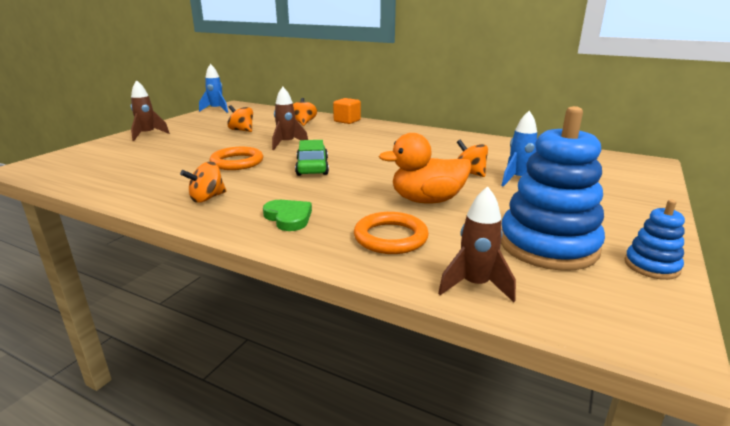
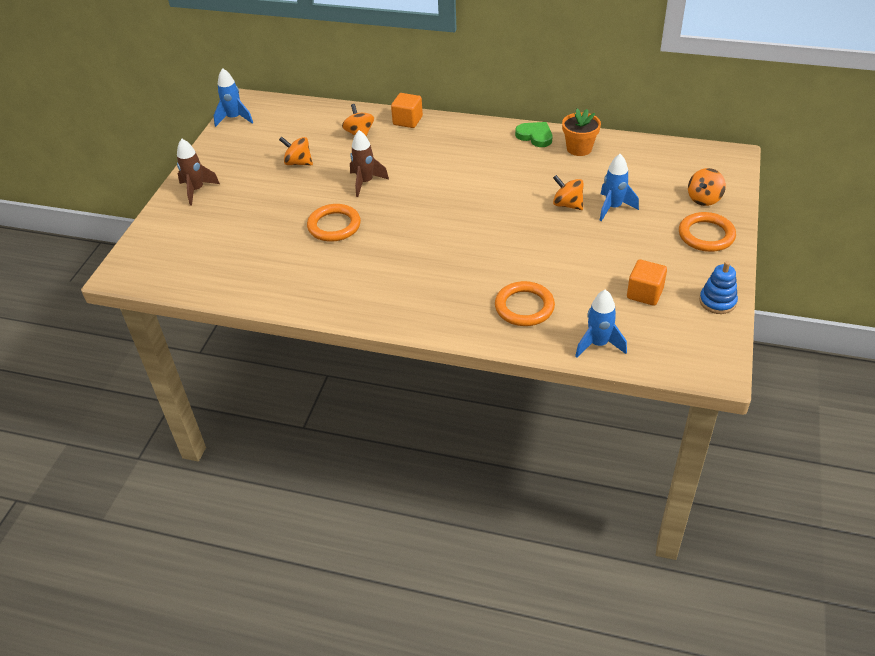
camera: 10 degrees left, 20 degrees up
orange spinning top [180,162,226,203] -> orange spinning top moved to [688,168,726,206]
green heart [263,200,312,231] -> green heart moved to [515,122,552,147]
green car [295,140,329,176] -> none
orange duck [379,133,471,204] -> none
brown rocket [438,186,516,302] -> blue rocket [575,289,627,358]
blue stacking toy [501,106,605,271] -> orange cube [627,260,667,306]
none -> orange flower pot [562,109,601,156]
none -> orange ring [679,212,736,252]

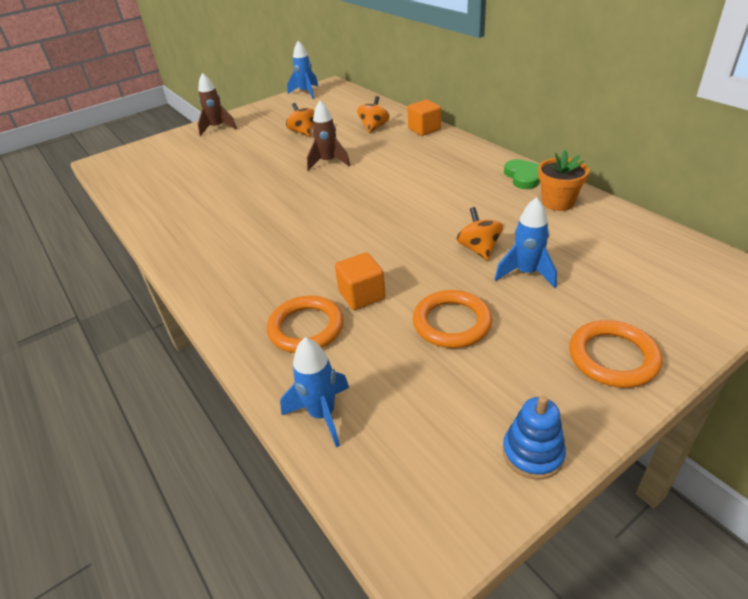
camera: 40 degrees right, 5 degrees down
orange ring [307,204,361,242] -> orange ring moved to [413,290,492,348]
orange cube [627,260,667,306] -> orange cube moved to [335,252,386,310]
orange spinning top [688,168,726,206] -> none

